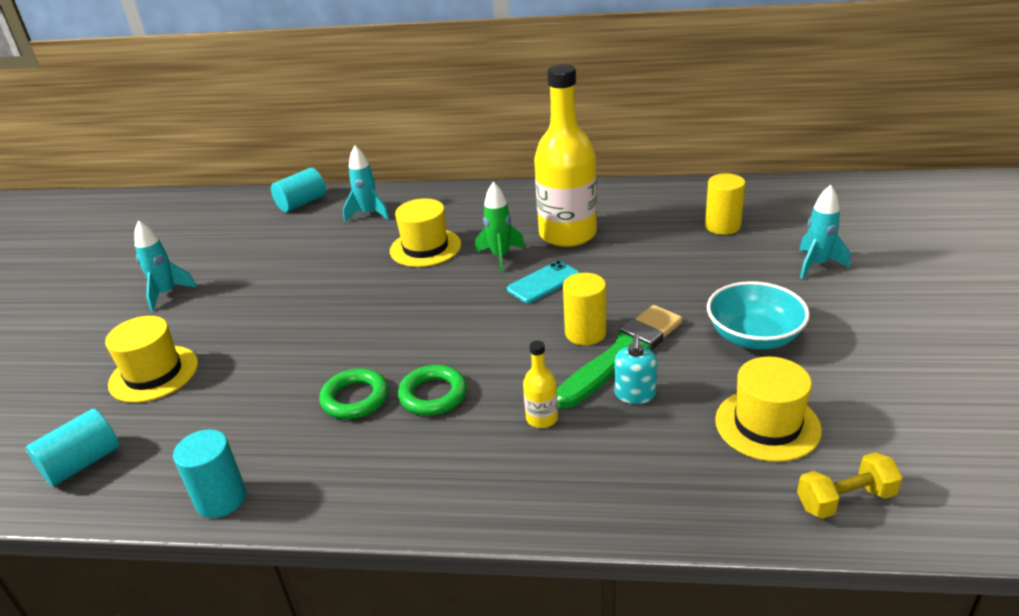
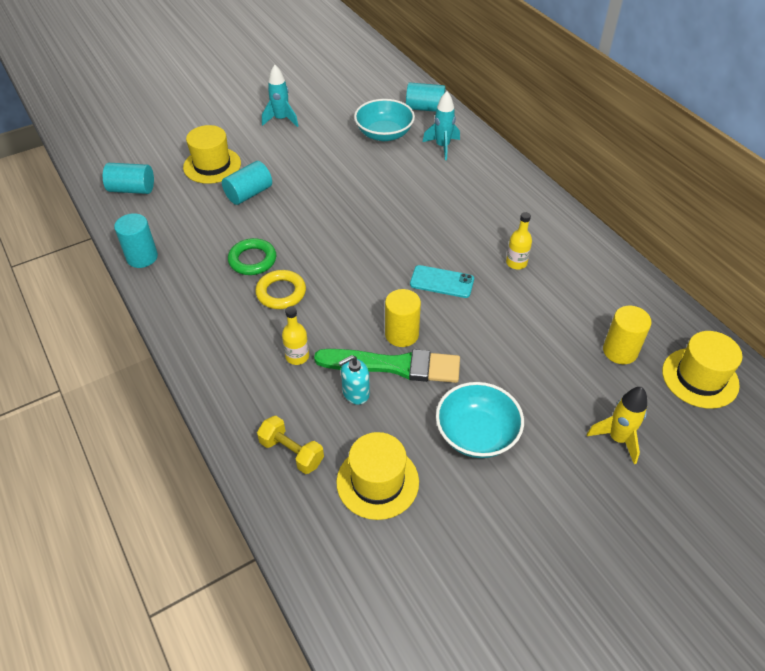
camera: 50 degrees right, 15 degrees up
yellow hat [390,198,461,267] -> yellow hat moved to [662,331,742,409]
green ring [398,365,467,416] -> yellow ring [255,270,306,309]
green rocket [475,181,525,272] -> none
yellow bottle [534,64,597,247] -> yellow bottle [506,212,532,270], size x0.41
yellow dumbbell [797,452,903,519] -> yellow dumbbell moved to [257,416,324,474]
turquoise rocket [799,185,850,279] -> yellow rocket [587,387,647,464]
none -> turquoise cylinder [222,161,272,205]
none -> turquoise bowl [354,99,415,141]

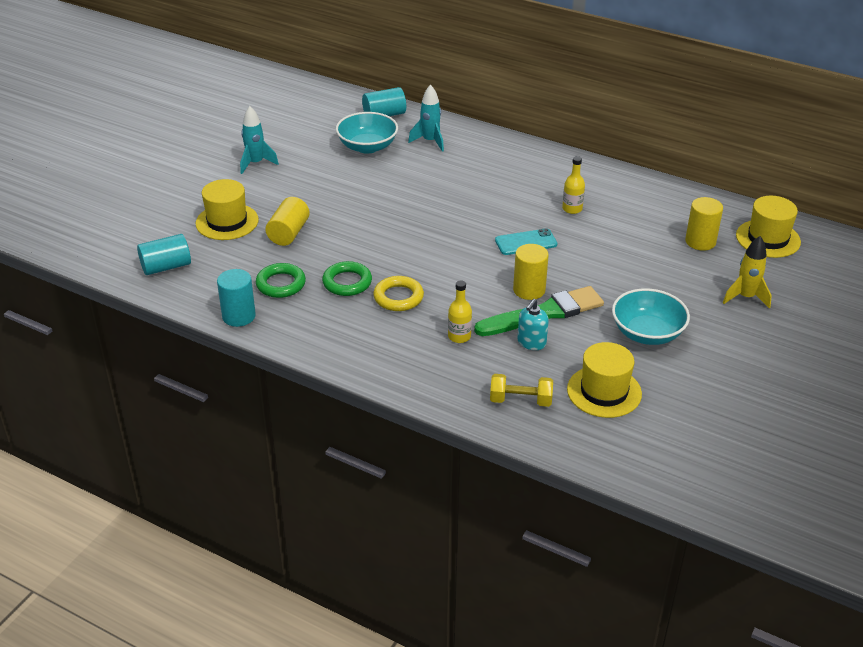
camera: 30 degrees left, 10 degrees down
turquoise cylinder [222,161,272,205] -> yellow cylinder [265,197,310,246]
none -> green ring [256,263,306,298]

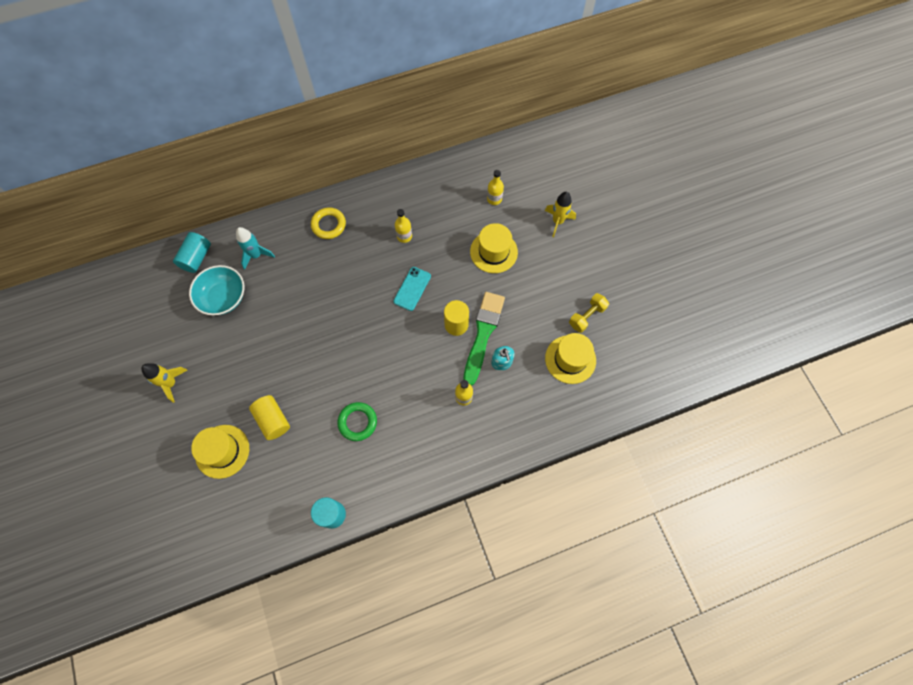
camera: 50 degrees left, 30 degrees up
turquoise cylinder [137,234,191,275] -> none
turquoise rocket [240,106,279,174] -> yellow rocket [141,363,187,403]
green ring [256,263,306,298] -> none
yellow ring [373,276,424,311] -> yellow ring moved to [311,207,346,239]
yellow dumbbell [490,374,553,407] -> yellow dumbbell moved to [569,293,609,333]
turquoise bowl [612,288,690,345] -> none
yellow cylinder [685,197,723,251] -> yellow bottle [487,170,504,205]
yellow hat [736,196,801,258] -> yellow hat moved to [470,223,518,273]

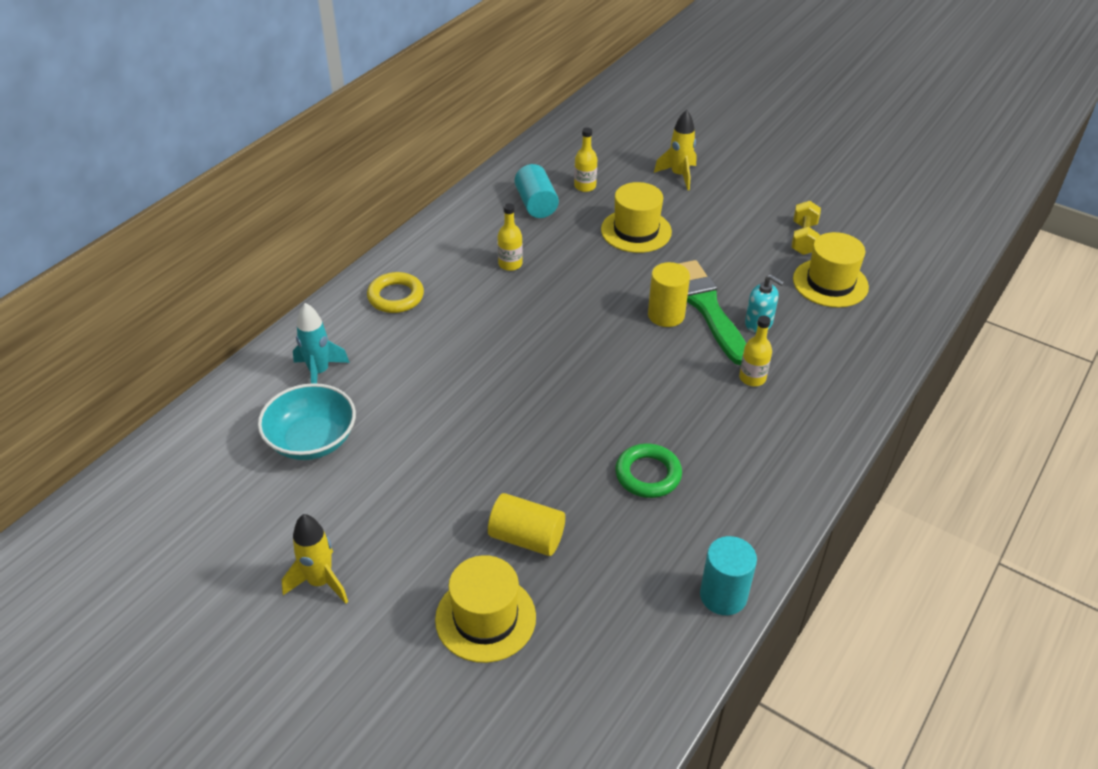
camera: 35 degrees left, 25 degrees down
turquoise cylinder [173,232,211,273] -> turquoise cylinder moved to [515,164,559,218]
turquoise phone [393,267,431,311] -> none

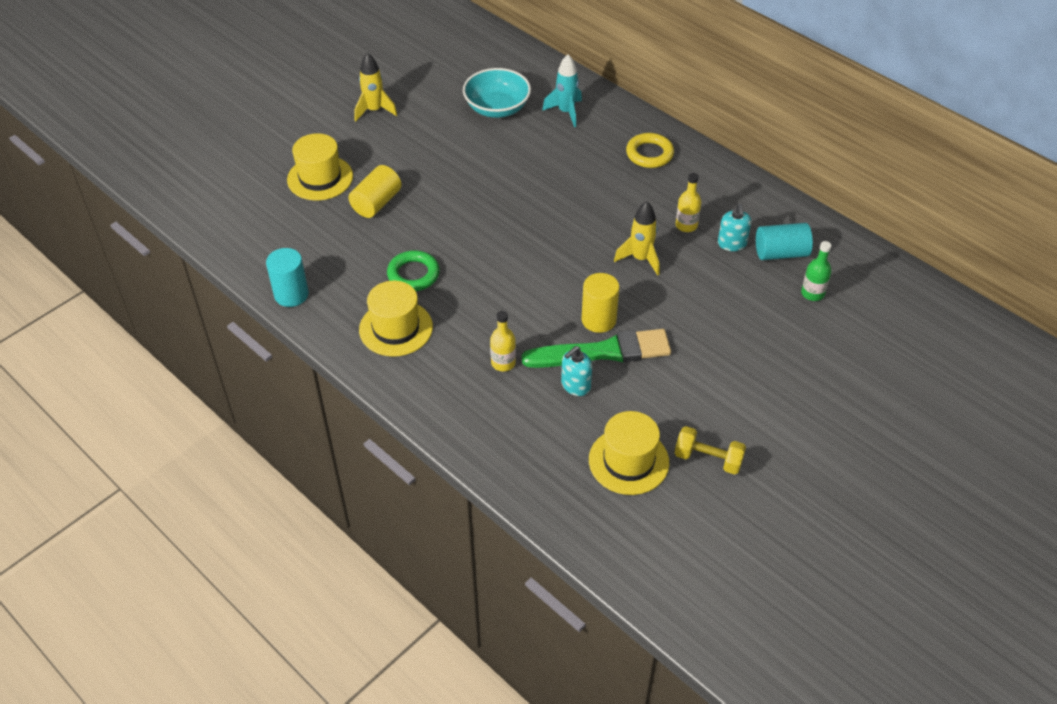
camera: 100 degrees right, 5 degrees up
yellow bottle [574,127,597,192] -> green bottle [801,241,831,301]
yellow hat [601,182,672,253] -> yellow hat moved to [359,281,433,357]
yellow rocket [654,110,697,190] -> yellow rocket moved to [614,201,660,275]
none -> turquoise soap dispenser [718,204,751,251]

